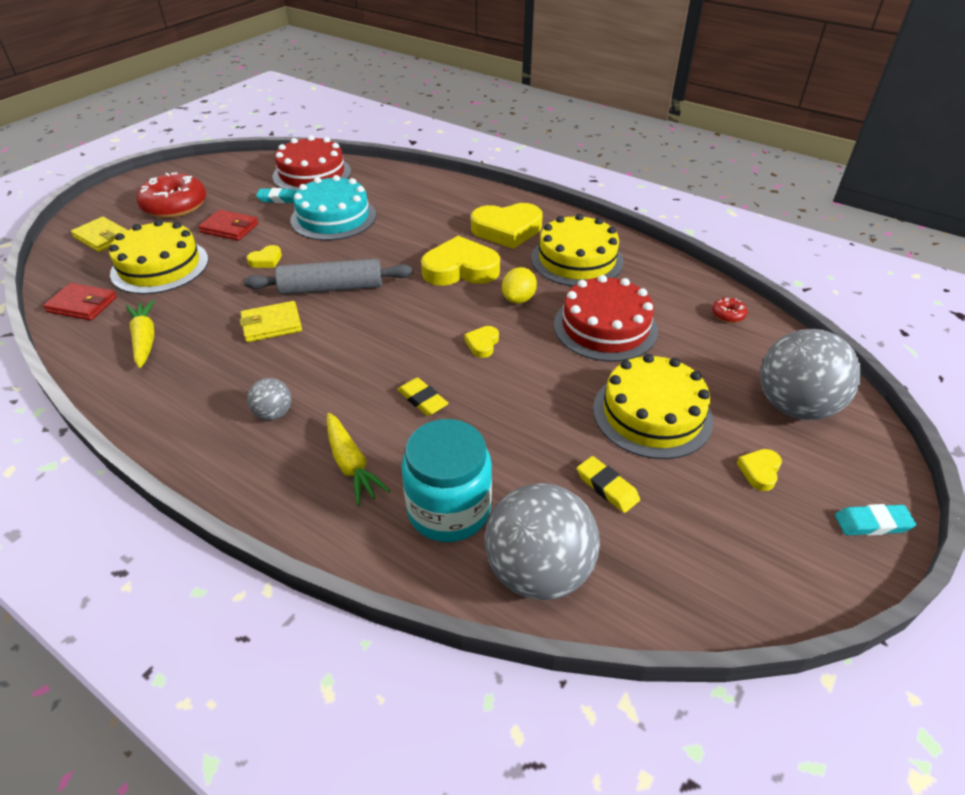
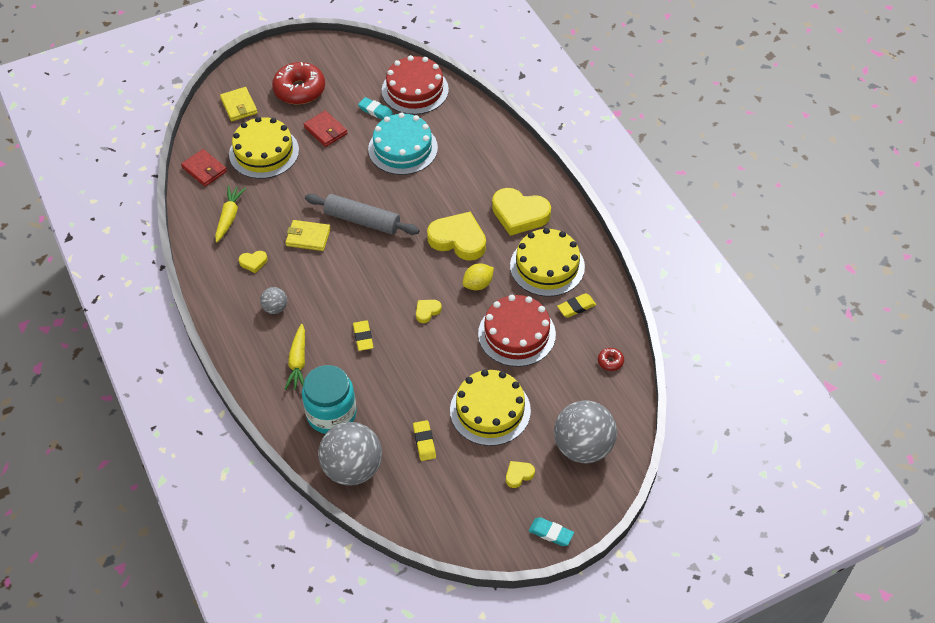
camera: 30 degrees right, 10 degrees up
yellow heart [247,245,282,268] -> yellow heart moved to [239,251,268,273]
none -> yellow eraser [557,293,596,318]

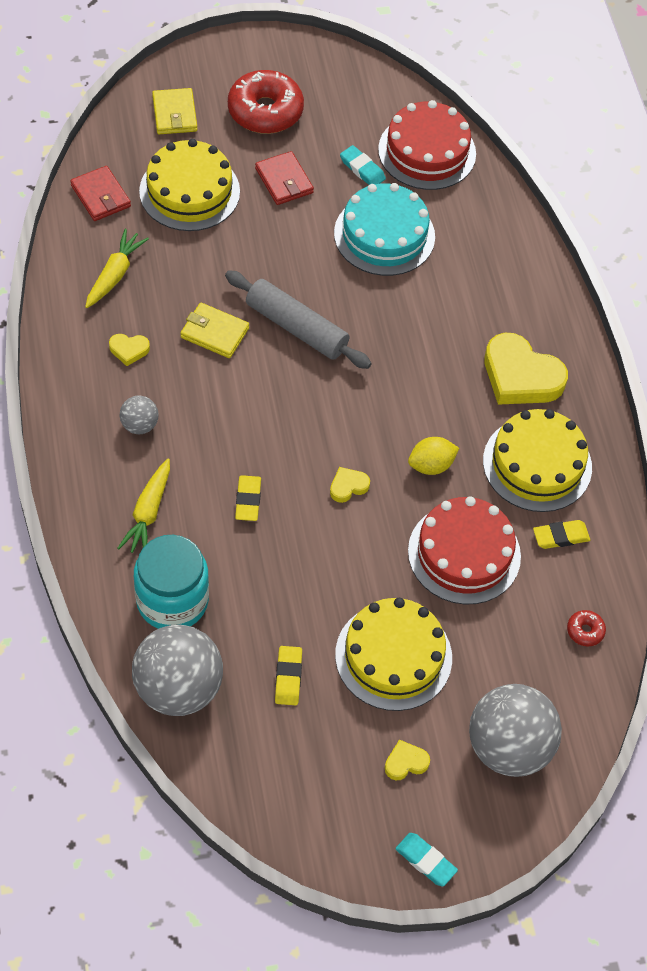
camera: 10 degrees right, 5 degrees up
yellow heart [427,211,486,261] -> none

